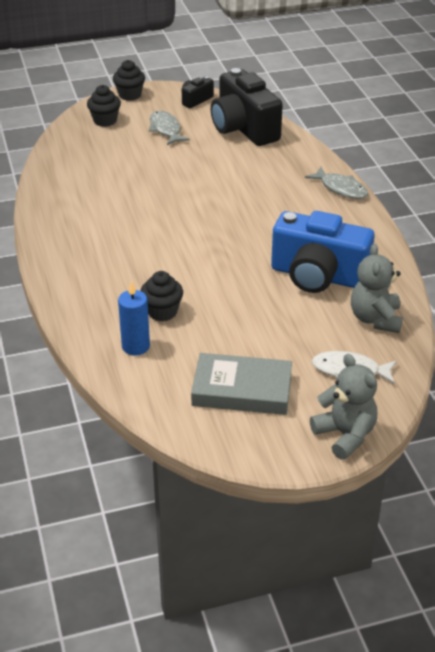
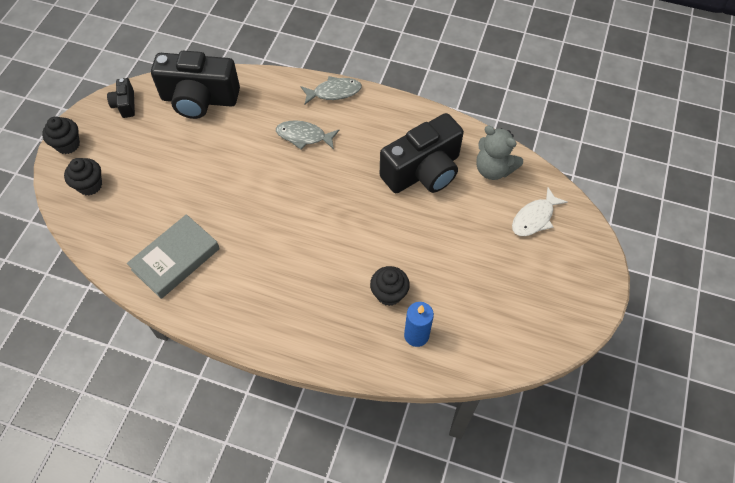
camera: 55 degrees left, 20 degrees up
grey fish [149,111,190,145] -> grey fish moved to [276,120,339,150]
grey book [191,353,292,415] -> grey book moved to [127,214,220,299]
blue camera [271,211,374,293] -> black camera [380,113,464,193]
grey teddy bear [310,354,377,460] -> none

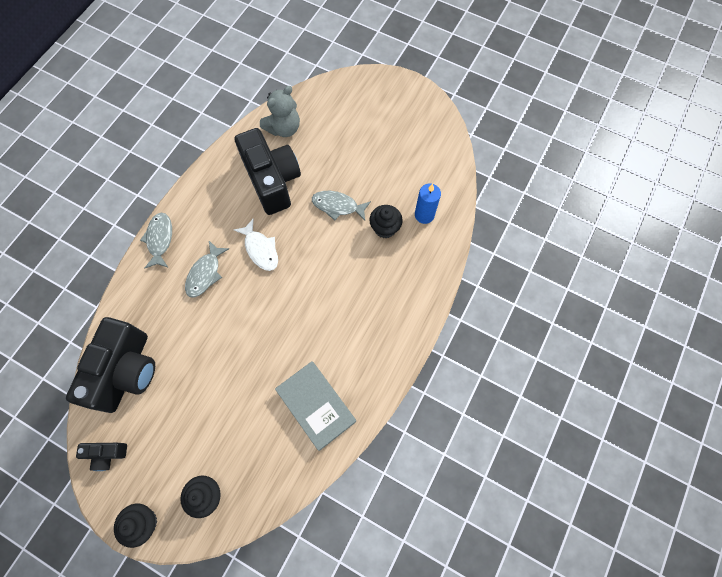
camera: 80 degrees left, 10 degrees up
white fish [512,187,568,236] -> white fish moved to [234,219,278,271]
none -> grey fish [312,191,371,221]

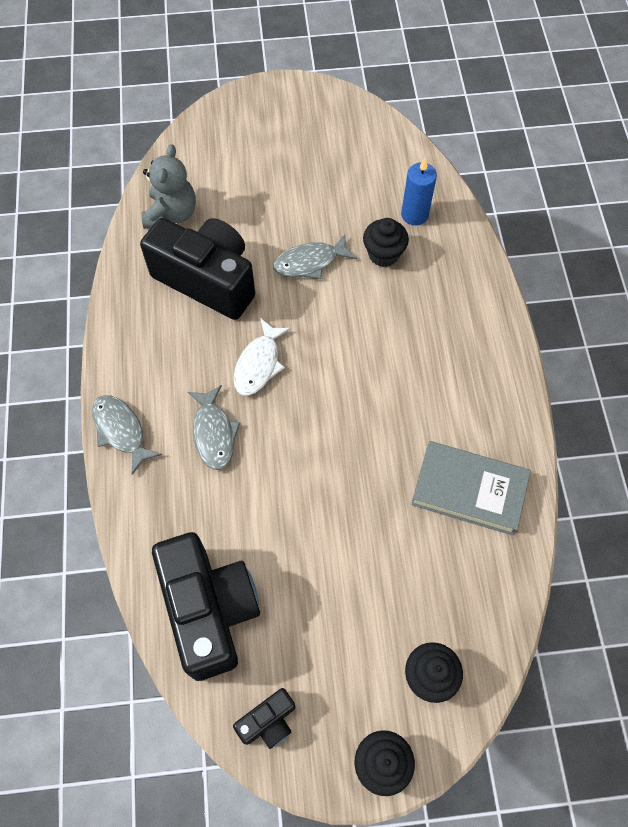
camera: 35 degrees left, 5 degrees down
white fish [234,219,278,271] -> white fish turned 90 degrees clockwise [233,318,291,396]

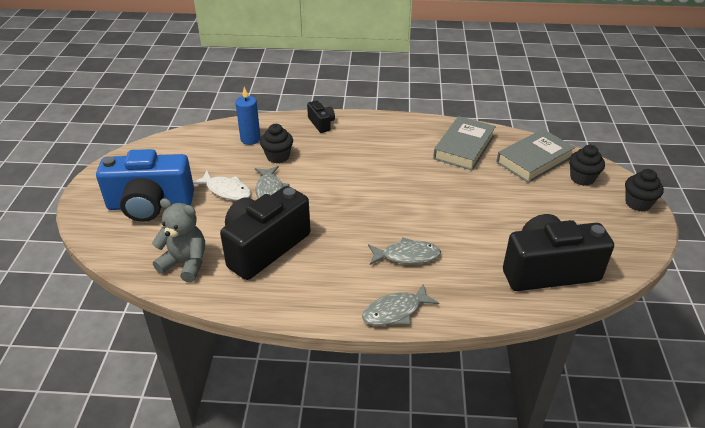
camera: 80 degrees left, 25 degrees down
white fish [233,318,291,396] -> white fish moved to [193,171,251,200]
black camera [233,688,295,749] -> black camera moved to [307,100,335,133]
none -> blue camera [96,149,194,222]
none -> grey book [496,129,575,183]

